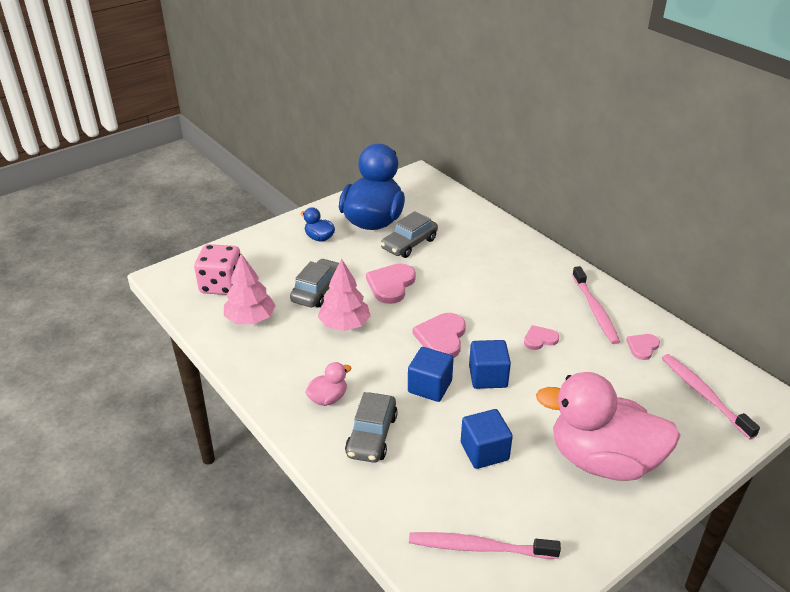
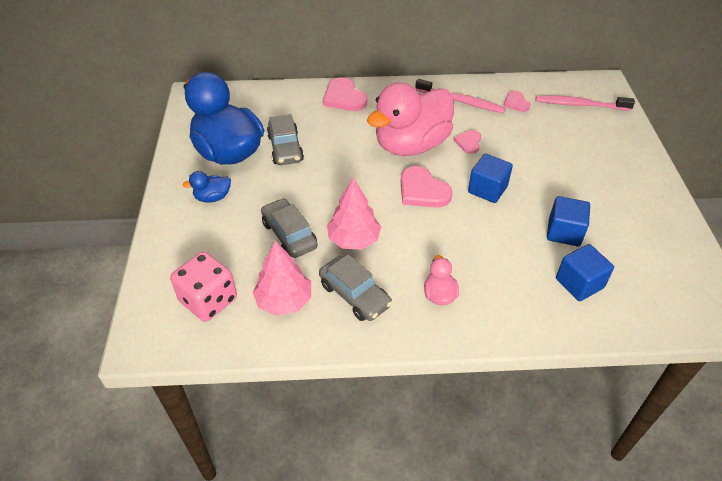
camera: 55 degrees left, 10 degrees up
grey car [345,392,398,463] -> grey car moved to [319,254,392,321]
pink heart [366,263,416,304] -> pink heart moved to [323,77,367,111]
blue cube [408,347,454,402] -> blue cube moved to [556,244,614,301]
pink toothbrush [409,532,561,559] -> none
pink duck [536,372,681,481] -> pink duck moved to [367,82,454,156]

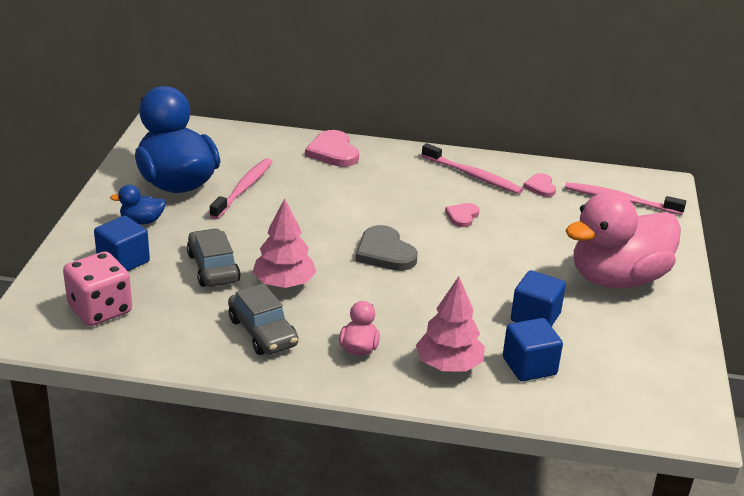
camera: 10 degrees right, 15 degrees down
pink tree [252,241,311,316] -> pink tree moved to [416,277,485,372]
grey car [267,114,304,165] -> pink toothbrush [210,158,273,219]
pink duck [367,82,454,156] -> pink duck moved to [565,192,681,288]
pink heart [401,166,453,208] -> grey heart [355,225,418,271]
blue cube [468,154,513,203] -> blue cube moved to [94,216,150,271]

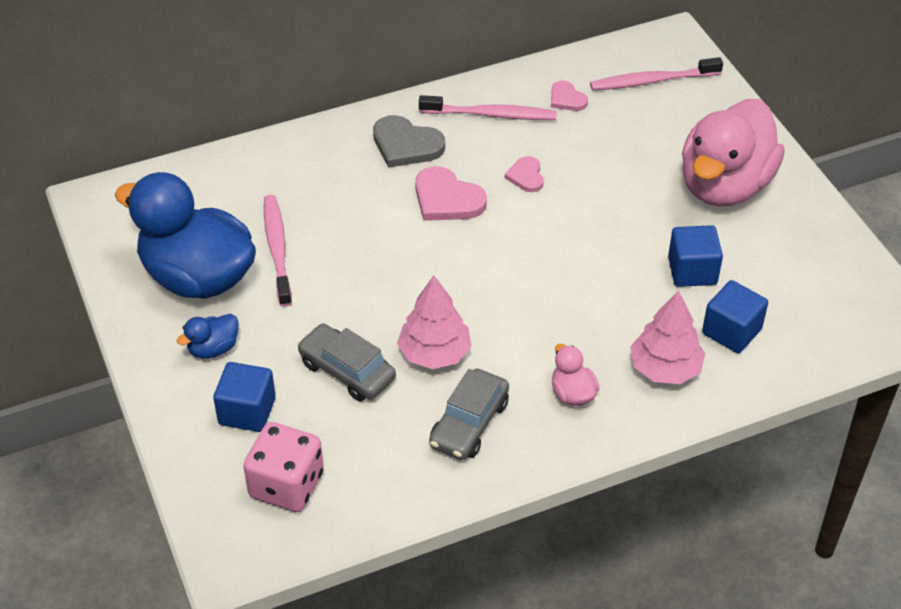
camera: 30 degrees left, 15 degrees up
grey car [228,284,298,355] -> grey car turned 90 degrees clockwise [429,369,509,460]
pink heart [305,130,359,167] -> pink heart moved to [415,166,487,221]
grey heart [355,225,418,271] -> grey heart moved to [373,115,445,168]

